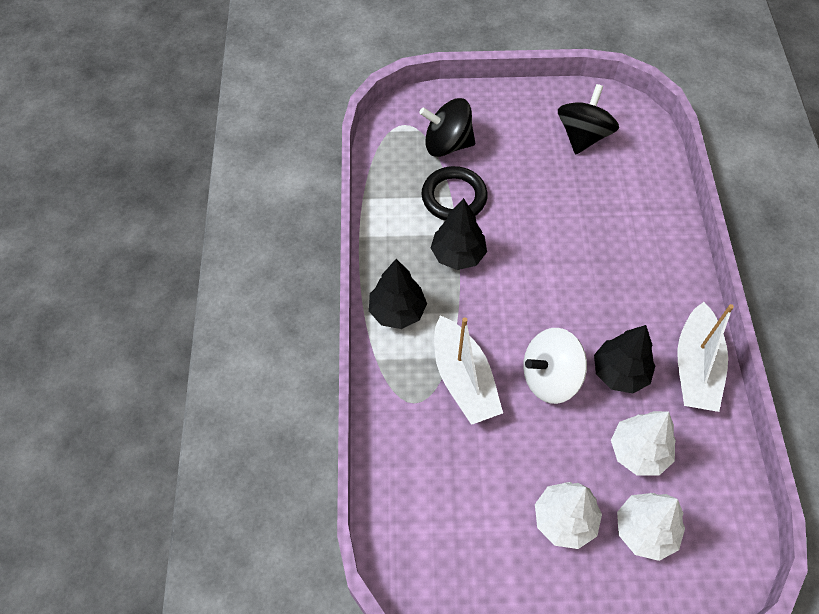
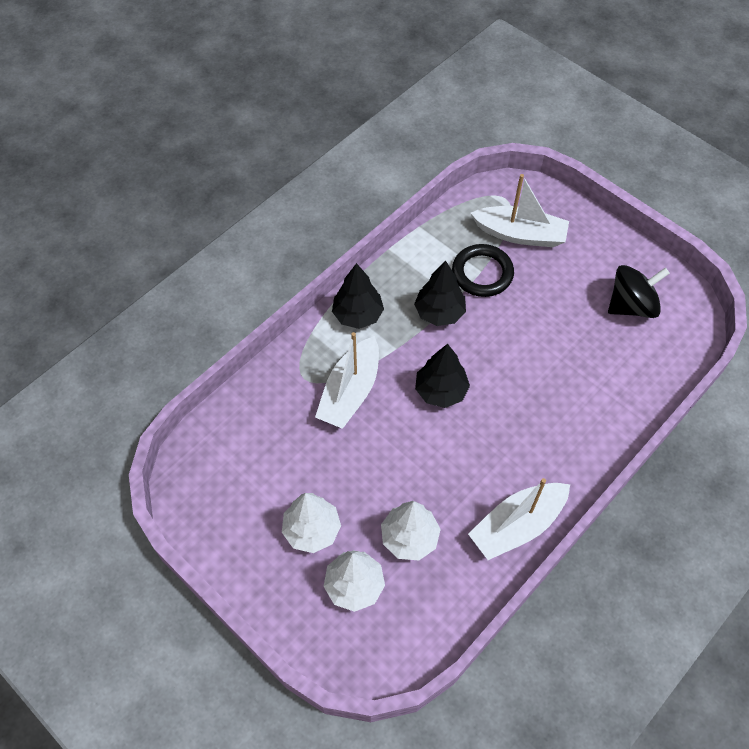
camera: 45 degrees right, 0 degrees up
black spinning top [419,98,475,157] -> white boat [470,174,569,247]
white spinning top [523,328,587,404] -> none
black tree [594,325,655,393] -> black tree moved to [415,344,470,408]

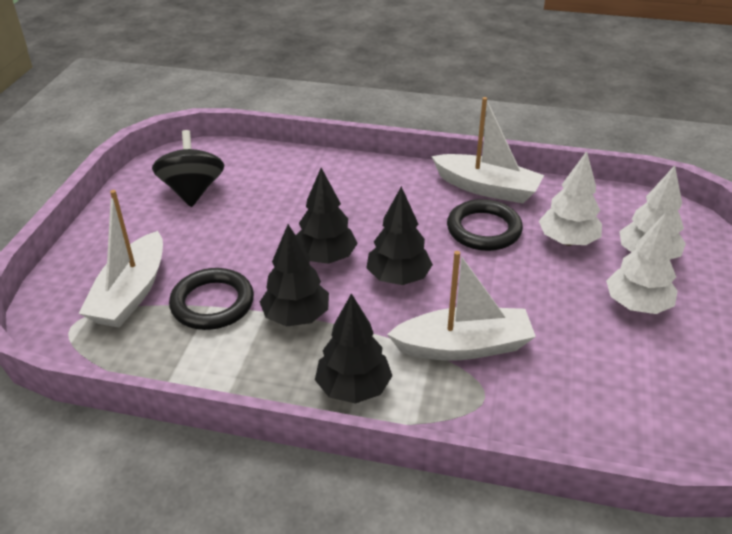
camera: 120 degrees left, 20 degrees down
white boat [470,174,569,247] -> white boat turned 150 degrees counterclockwise [78,190,163,328]
black spinning top [608,265,670,318] -> black spinning top turned 45 degrees clockwise [152,130,224,207]
none -> black tree [296,168,358,264]
none -> black ring [447,199,523,251]

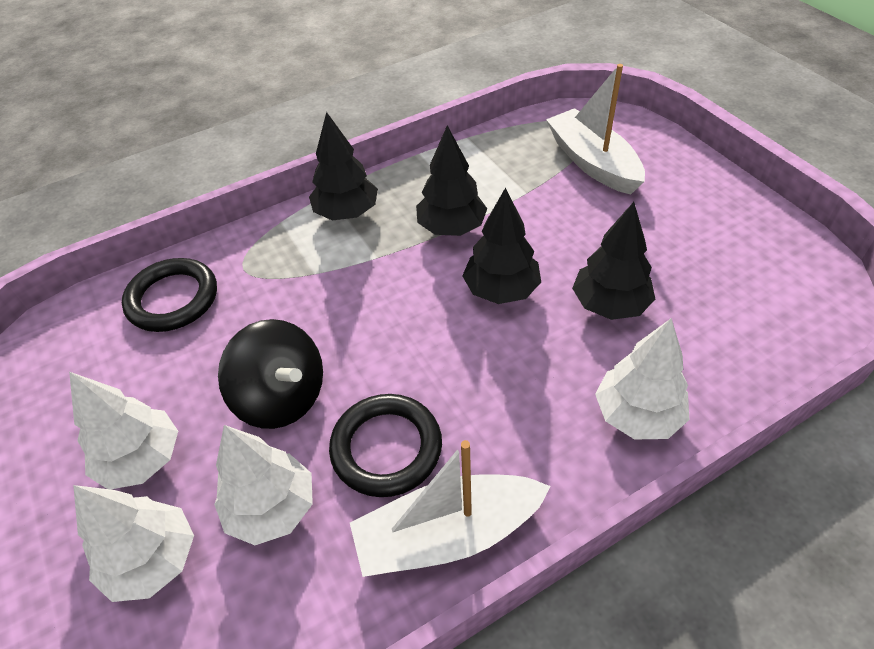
camera: 140 degrees right, 10 degrees up
black spinning top [152,130,224,207] -> black spinning top moved to [218,319,323,429]
black ring [169,268,254,330] -> black ring moved to [122,258,217,332]
black tree [366,186,433,285] -> black tree moved to [572,202,655,320]
white boat [387,251,536,361] -> none
none -> white tree [595,318,689,440]

